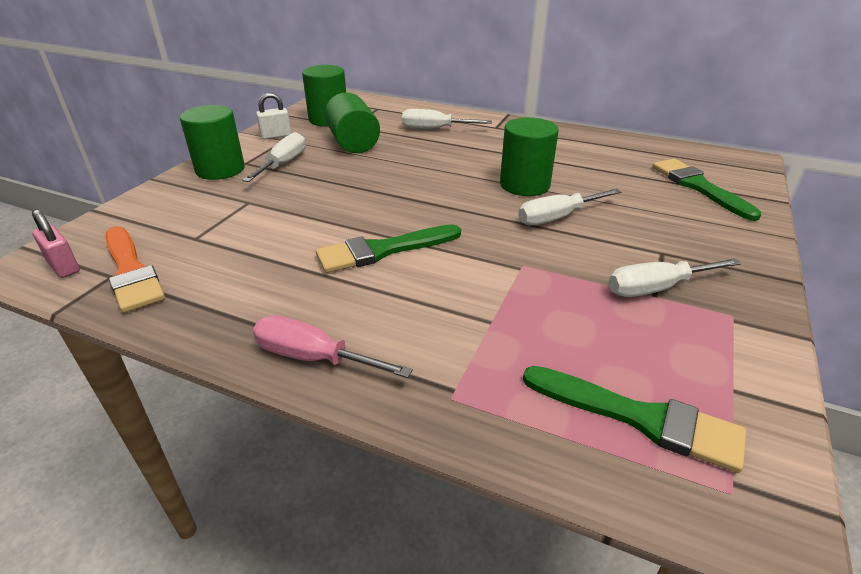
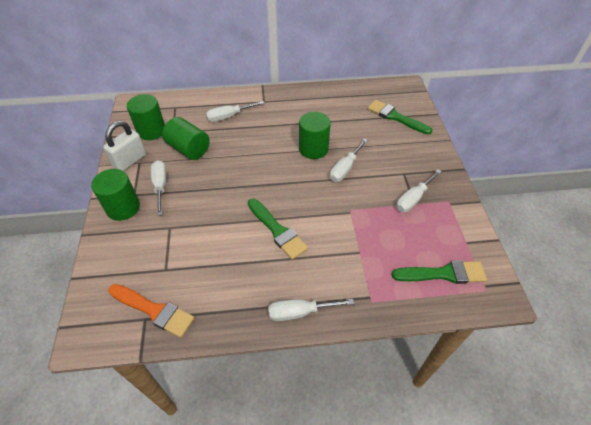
camera: 30 degrees left, 15 degrees up
pink padlock [32,209,80,278] -> none
pink screwdriver [253,316,413,378] -> white screwdriver [268,299,354,321]
white padlock [256,93,291,139] -> white padlock [103,121,146,171], size x1.59
green brush [316,224,461,273] -> green brush turned 75 degrees counterclockwise [248,199,308,260]

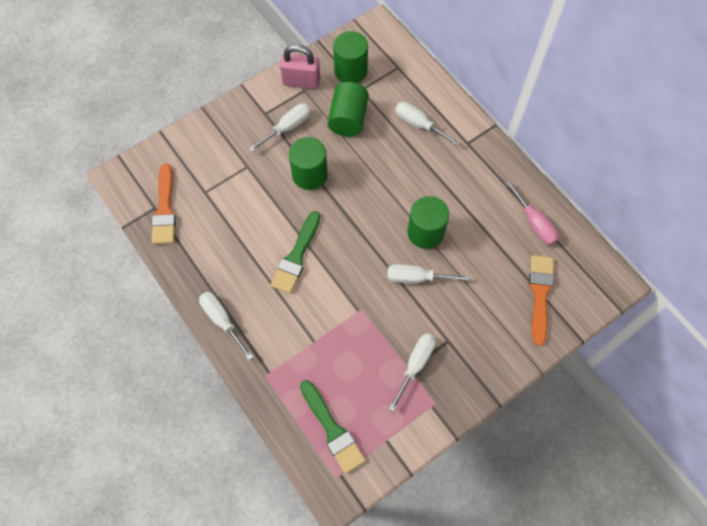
camera: 60 degrees right, 15 degrees up
green cylinder [91,169,140,221] -> green cylinder moved to [289,137,328,190]
white padlock [103,121,146,171] -> pink padlock [280,45,320,89]
green brush [367,100,433,135] -> orange brush [529,255,554,346]
white screwdriver [396,169,442,212] -> white screwdriver turned 105 degrees clockwise [389,333,436,412]
none -> pink screwdriver [505,181,558,245]

